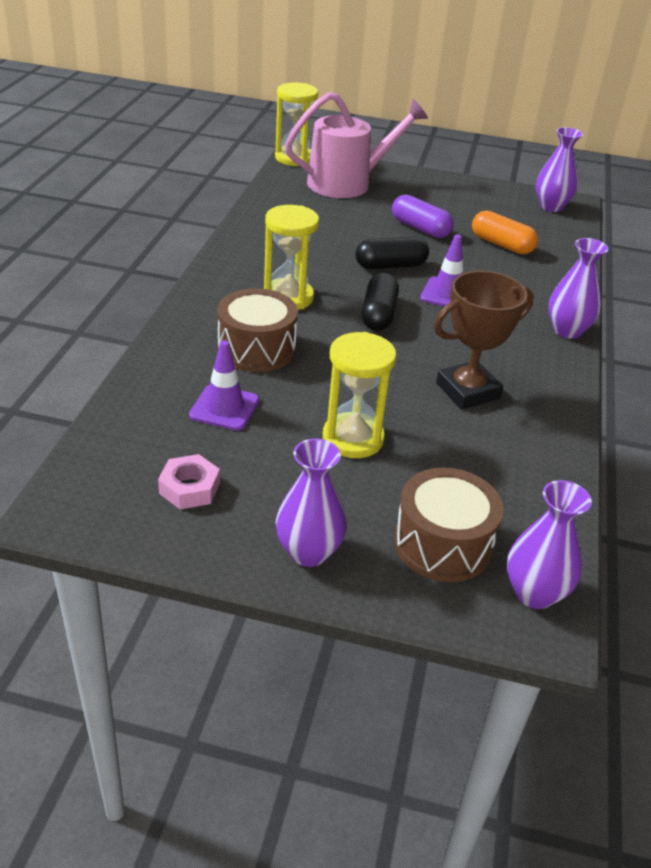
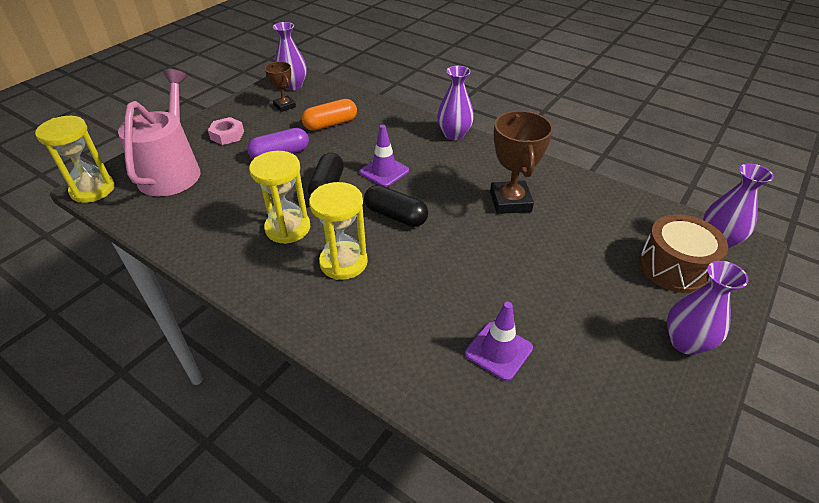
camera: 65 degrees left, 5 degrees up
pink nut [158,454,220,509] -> pink nut moved to [208,117,244,145]
brown drum [217,288,298,372] -> none
yellow hourglass [323,332,396,458] -> yellow hourglass moved to [249,151,310,244]
none -> brown trophy [265,61,296,112]

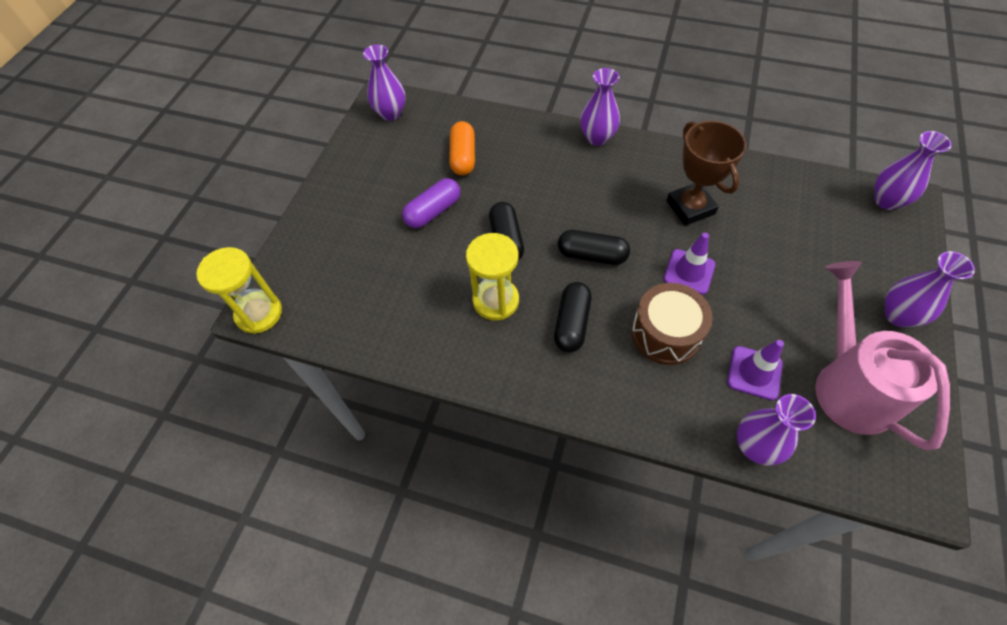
camera: 15 degrees left, 15 degrees up
pink watering can [118,69,200,196] -> pink watering can moved to [815,261,950,450]
pink nut [208,117,244,145] -> none
brown trophy [265,61,296,112] -> none
orange capsule [302,99,357,131] -> orange capsule turned 45 degrees counterclockwise [449,121,475,175]
yellow hourglass [309,182,368,280] -> black capsule [554,282,592,353]
purple traffic cone [360,125,409,187] -> purple traffic cone moved to [664,233,715,295]
brown drum [639,214,728,293] -> brown drum moved to [631,283,713,365]
none -> purple vase [737,394,816,466]

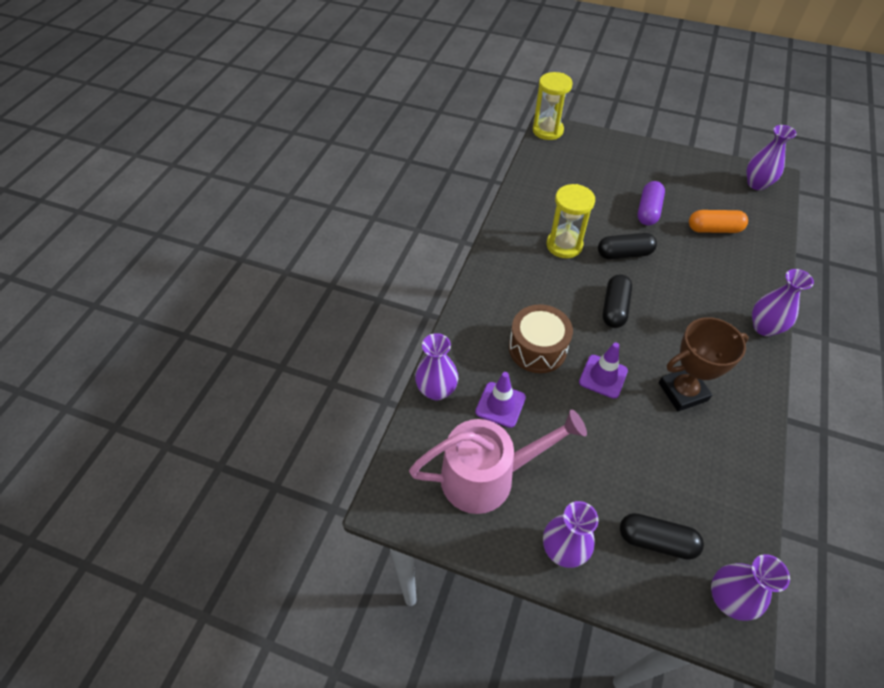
camera: 90 degrees right, 5 degrees down
purple capsule [402,178,460,228] -> purple capsule turned 60 degrees clockwise [638,181,665,226]
black capsule [554,282,592,353] -> black capsule moved to [620,513,704,560]

